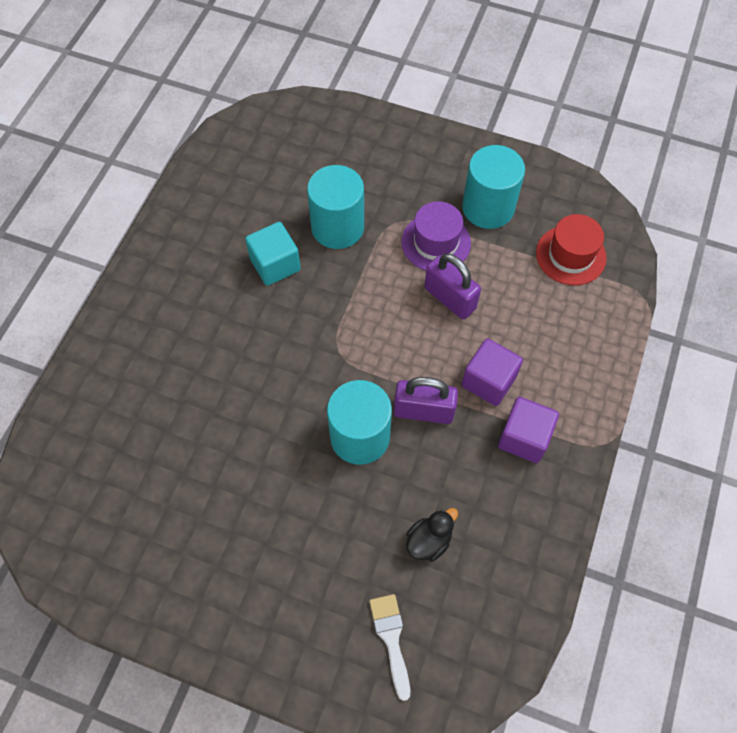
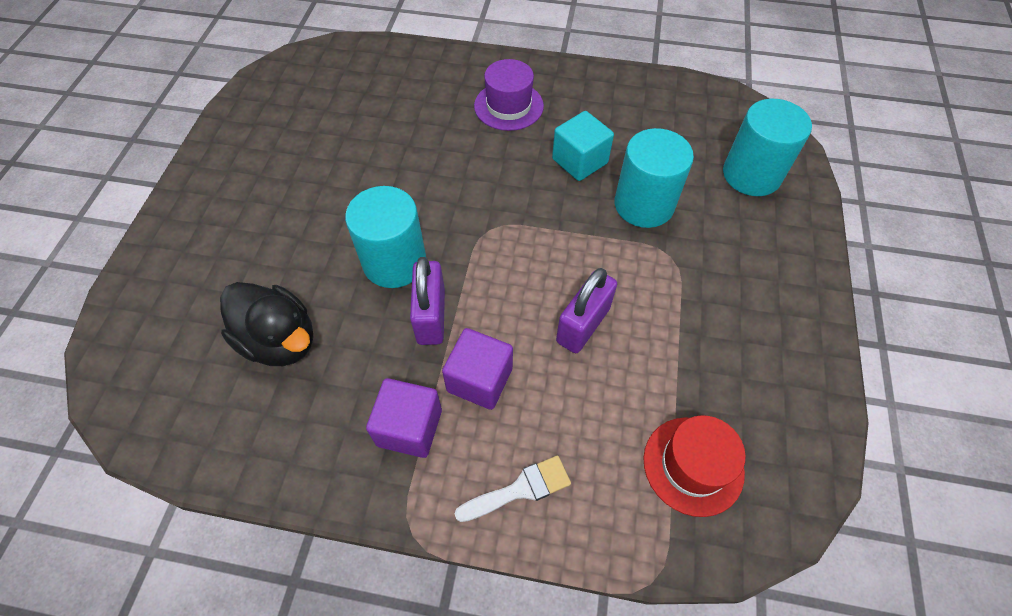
camera: 80 degrees right, 5 degrees down
white brush [369,594,410,701] -> white brush moved to [455,455,571,522]
purple hat [401,201,471,270] -> purple hat moved to [474,59,544,131]
black duck [406,508,458,562] -> black duck [220,282,313,366], size x1.72
turquoise cylinder [462,145,525,229] -> turquoise cylinder moved to [723,99,812,196]

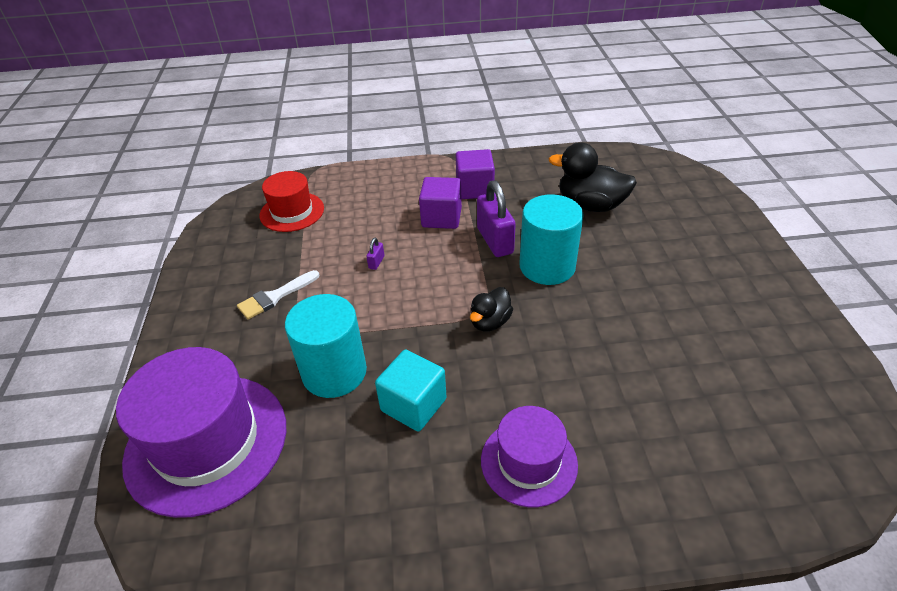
camera: 165 degrees right, 15 degrees down
white brush [455,455,571,522] -> white brush moved to [237,270,319,320]
purple padlock [556,268,617,353] -> purple padlock [366,238,384,270], size x0.42
turquoise cylinder [723,99,812,196] -> purple hat [116,347,286,518]
none -> black duck [470,287,513,332]

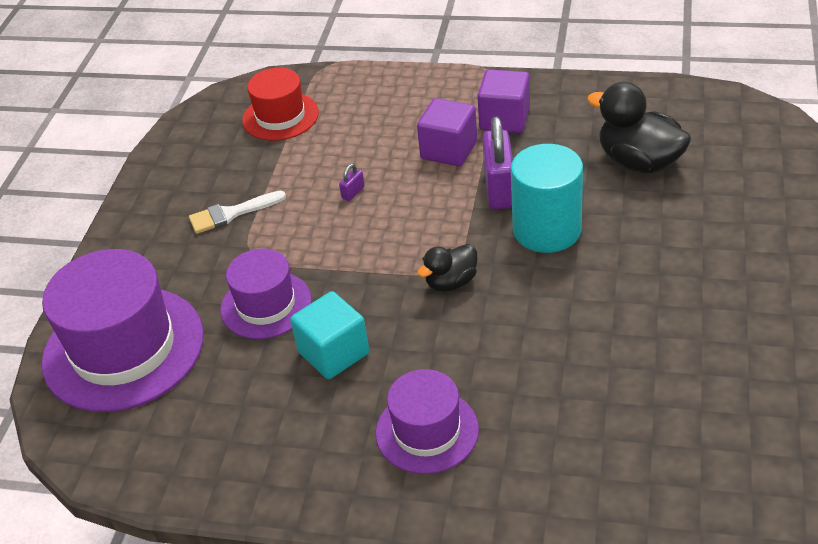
camera: 20 degrees right, 0 degrees up
turquoise cylinder [285,294,367,398] -> purple hat [220,249,312,339]

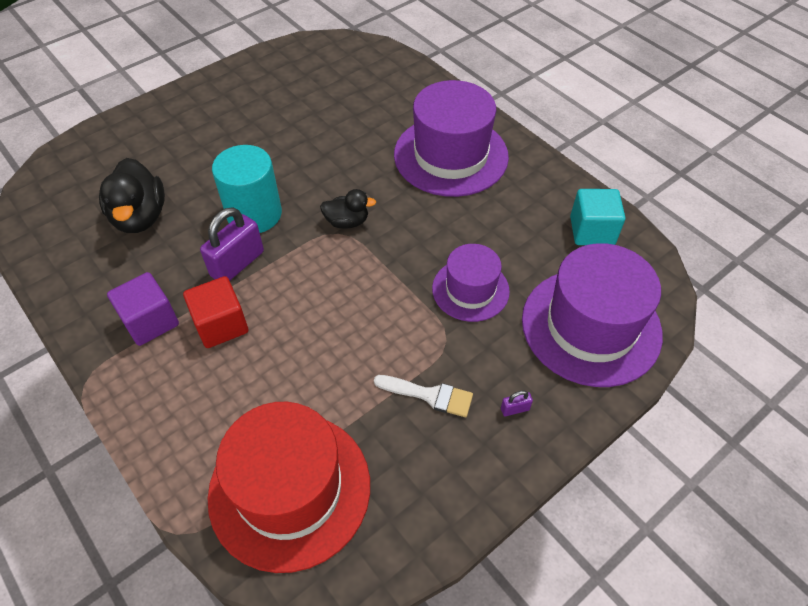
camera: 145 degrees left, 10 degrees up
red hat [242,68,319,141] -> red hat [208,402,370,573], size x1.73
turquoise cube [290,291,369,379] -> turquoise cube moved to [570,189,625,245]
purple padlock [339,164,365,201] -> purple padlock moved to [501,390,533,416]
purple hat [376,369,479,474] -> purple hat [394,80,509,197], size x1.73
purple cube [417,98,477,166] -> red cube [183,276,248,348]

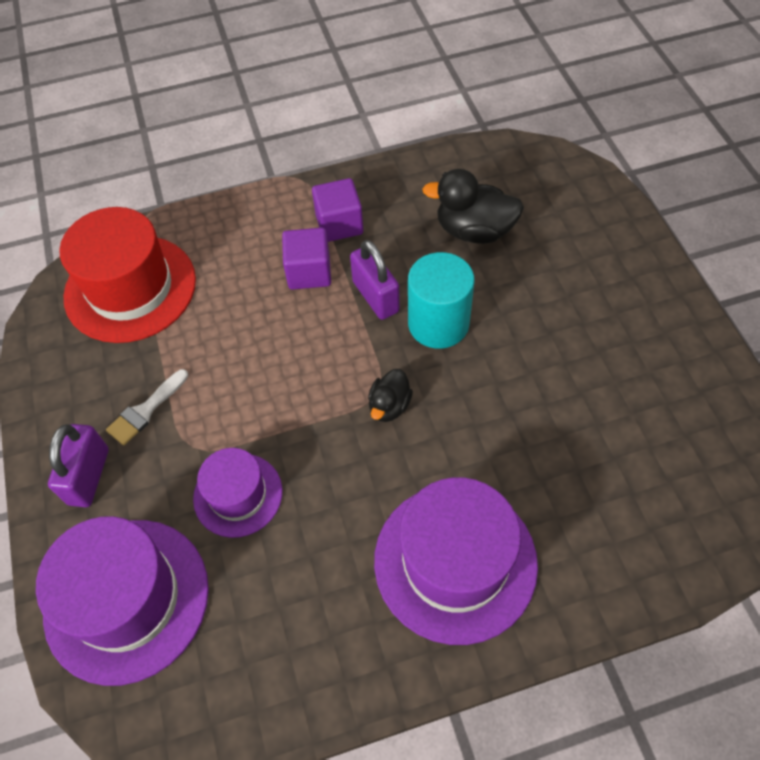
camera: 115 degrees right, 5 degrees up
red cube [183,276,248,348] -> purple cube [282,228,331,290]
purple padlock [501,390,533,416] -> purple padlock [48,424,109,507], size x2.36
turquoise cube [570,189,625,245] -> none

